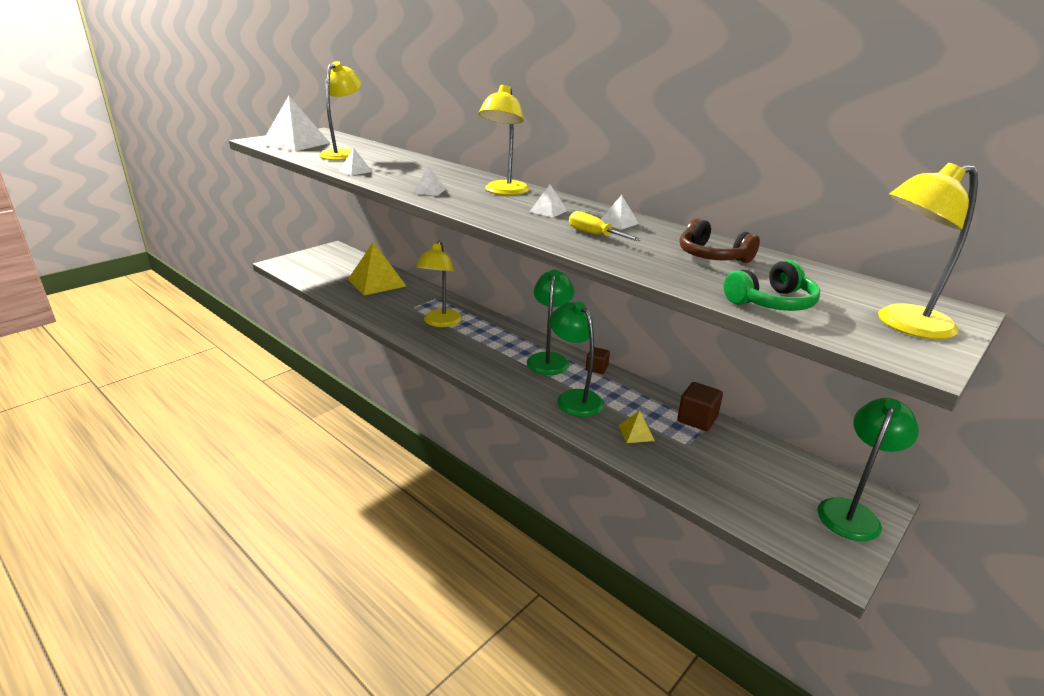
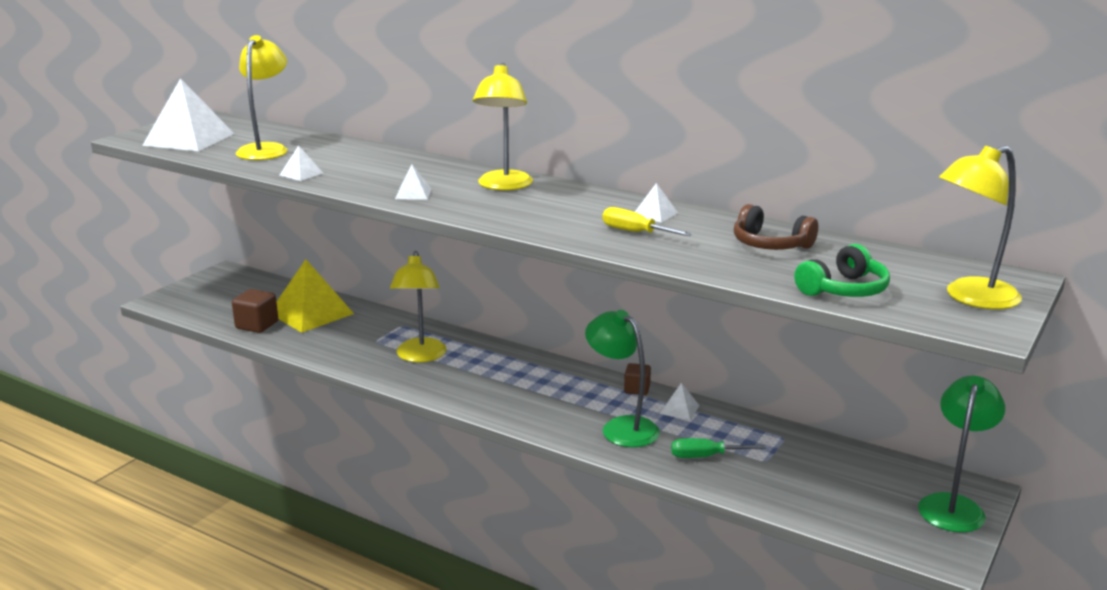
camera: 10 degrees left, 5 degrees down
green lamp [527,270,574,375] -> none
white pyramid [529,185,568,217] -> white pyramid moved to [660,383,700,420]
yellow pyramid [618,410,655,443] -> green screwdriver [671,438,766,458]
brown cube [677,382,723,431] -> brown cube moved to [232,289,278,333]

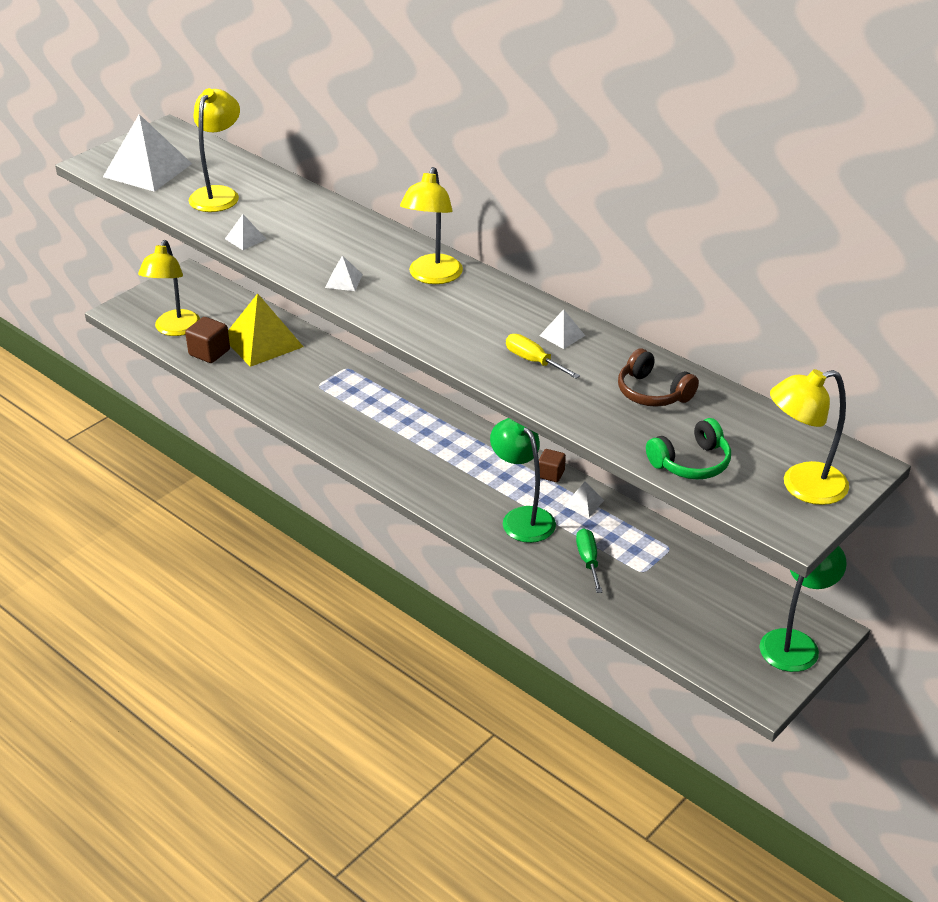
camera: 10 degrees right, 15 degrees up
yellow lamp [390,251,447,362] -> yellow lamp moved to [138,240,200,336]
green screwdriver [671,438,766,458] -> green screwdriver turned 75 degrees clockwise [576,528,602,593]

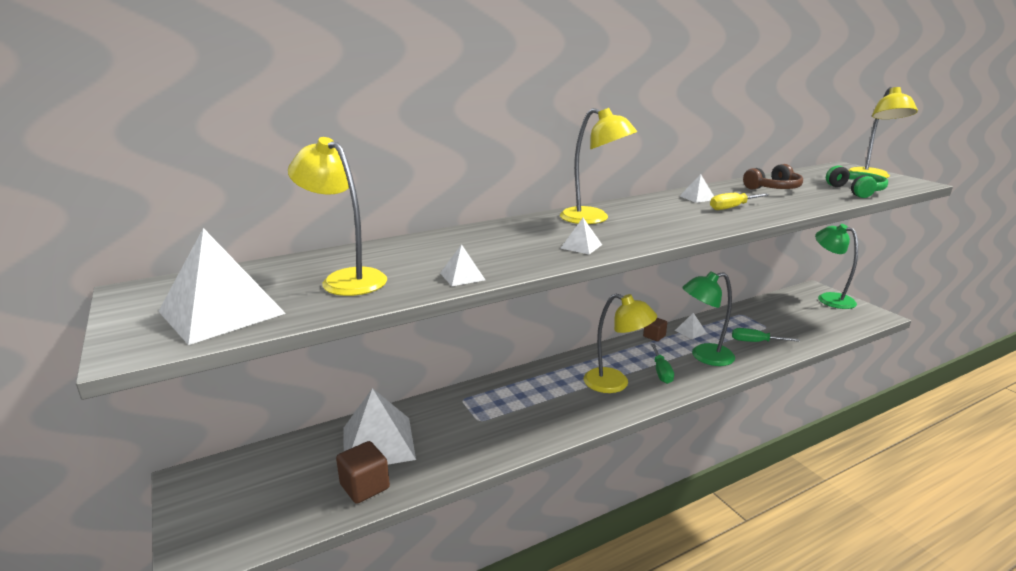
camera: 70 degrees left, 15 degrees down
yellow lamp [138,240,200,336] -> yellow lamp moved to [584,294,657,393]
yellow pyramid [228,293,304,367] -> white pyramid [343,388,416,464]
none -> green screwdriver [651,344,674,384]

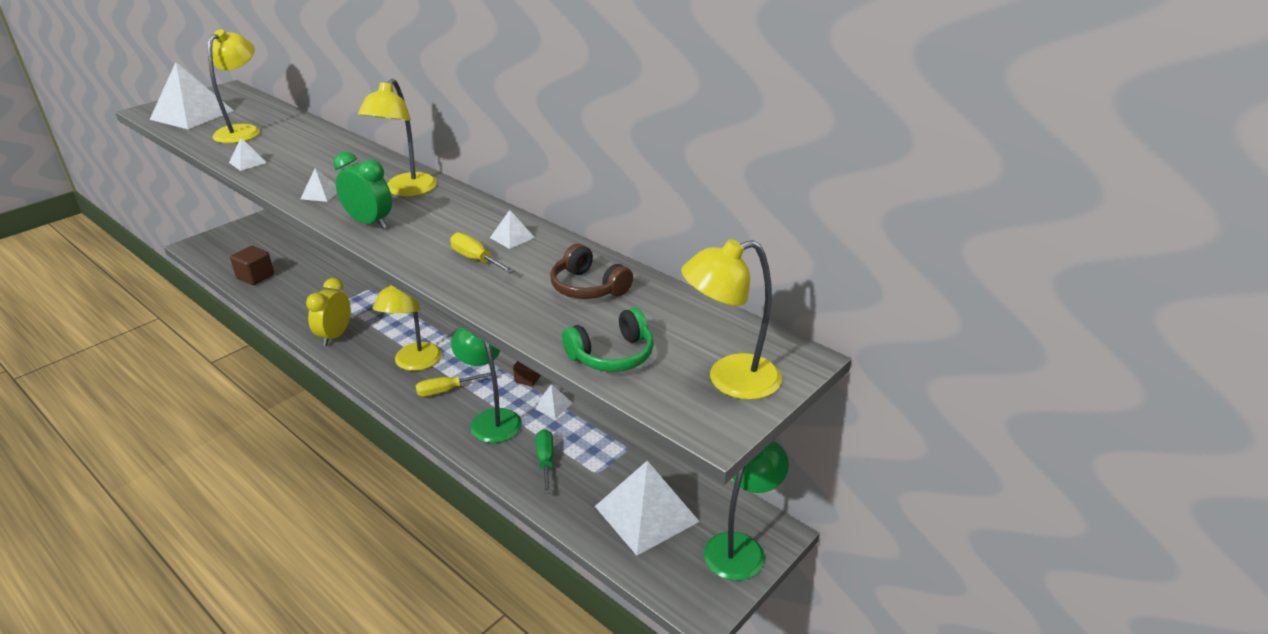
camera: 70 degrees right, 10 degrees up
white pyramid [343,388,416,464] -> white pyramid moved to [595,461,700,556]
green screwdriver [651,344,674,384] -> yellow screwdriver [416,372,491,397]
none -> yellow clock [306,278,351,346]
none -> green clock [334,152,392,229]

